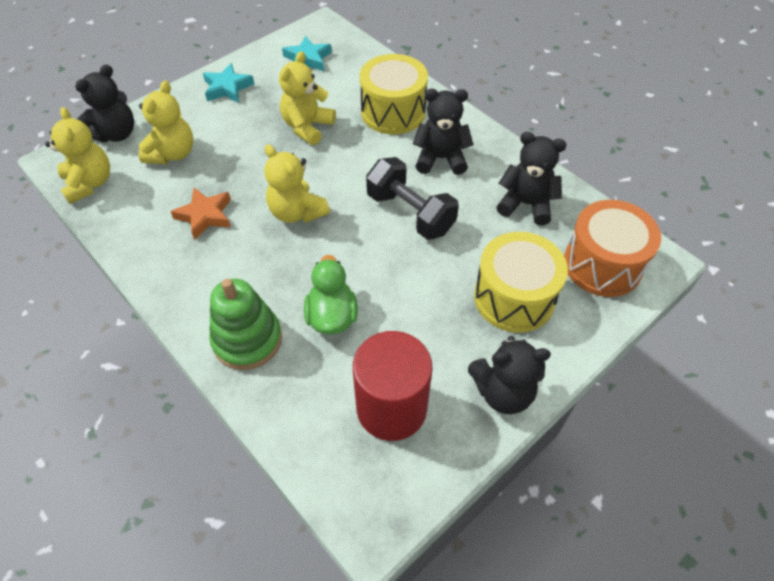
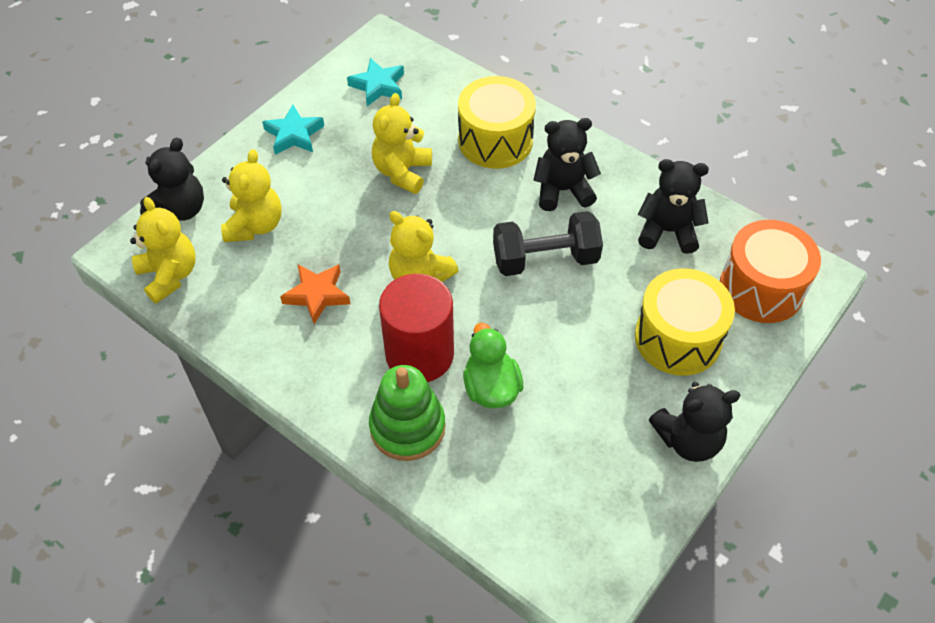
camera: 10 degrees left, 0 degrees up
red cylinder [353,331,433,441] -> red cylinder moved to [379,274,454,382]
black dumbbell [366,157,459,240] -> black dumbbell turned 45 degrees counterclockwise [493,211,603,276]

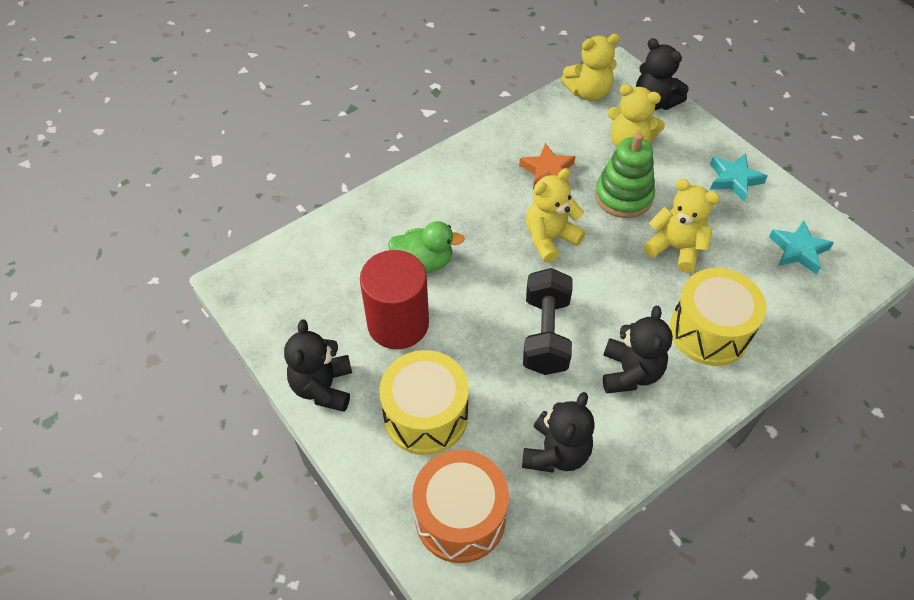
camera: 105 degrees right, 0 degrees up
green stacking toy [369,365,446,461] -> green stacking toy moved to [595,133,655,218]
red cylinder [379,274,454,382] -> red cylinder moved to [360,250,429,349]

